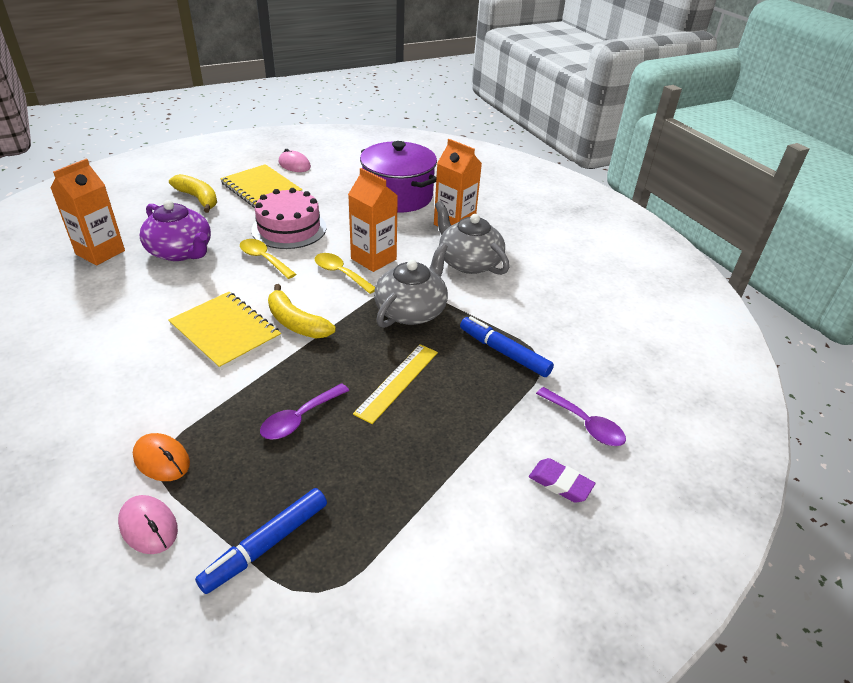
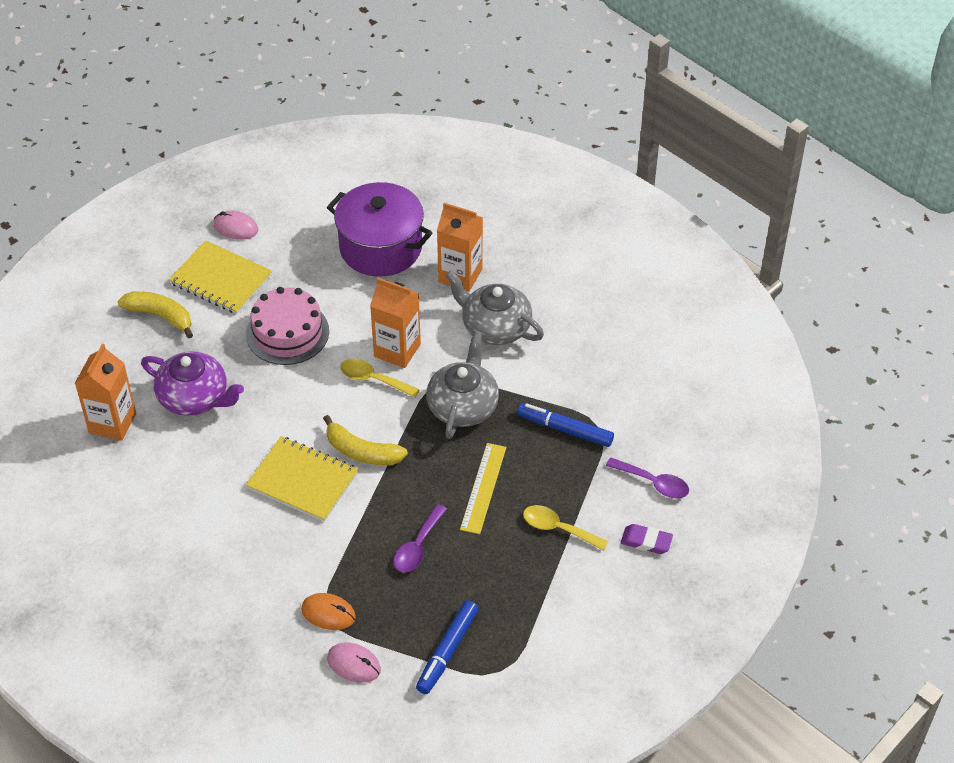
camera: 15 degrees left, 10 degrees up
yellow spoon [240,239,296,279] -> yellow spoon moved to [523,505,609,551]

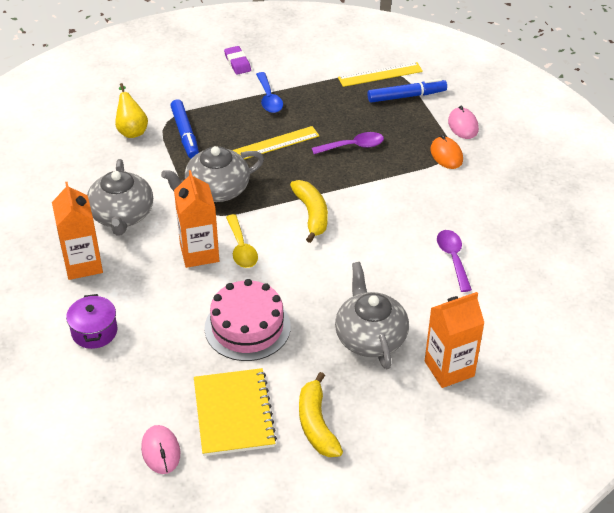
camera: 130 degrees left, 5 degrees down
purple teapot [141,351,244,416] -> grey teapot [335,262,409,369]
yellow notebook [246,436,359,522] -> none
purple pot [327,182,433,277] -> purple pot [66,294,118,349], size x0.51
yellow spoon [523,505,609,551] -> blue spoon [256,72,283,113]
purple spoon [606,457,689,499] -> purple spoon moved to [437,230,472,292]
none -> yellow pear [115,83,148,138]
none -> yellow ruler [338,62,423,87]

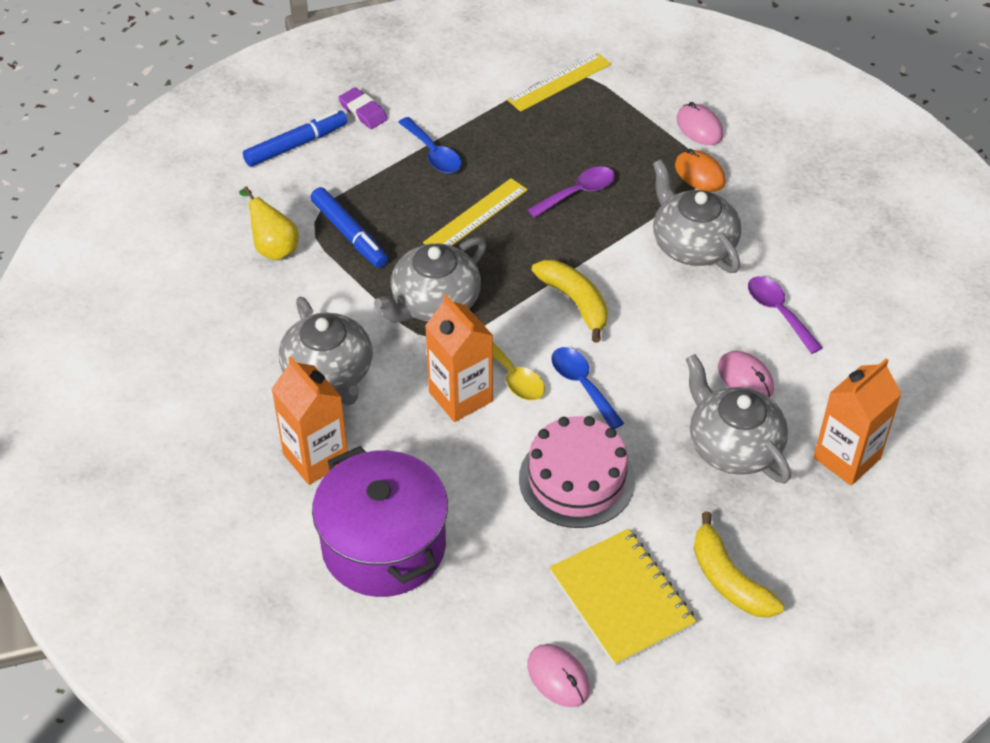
camera: 20 degrees left, 5 degrees up
purple pot [66,294,118,349] -> purple pot [312,446,448,597], size x1.95
blue marker [368,79,447,103] -> blue marker moved to [243,110,348,167]
none -> blue spoon [551,347,624,429]
none -> grey teapot [653,159,741,273]
none -> pink mouse [718,351,774,398]

